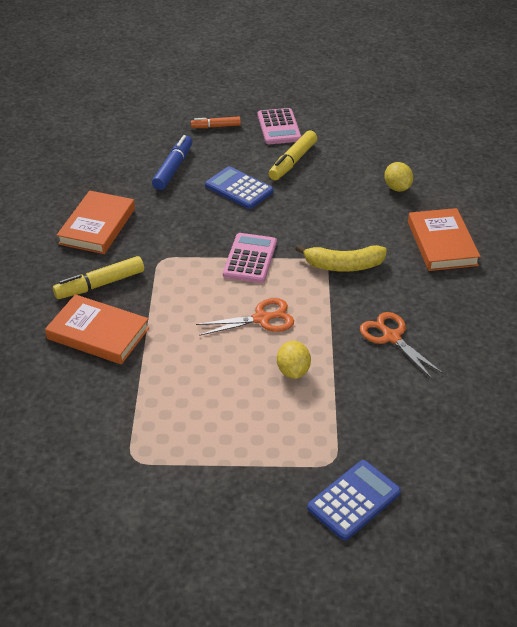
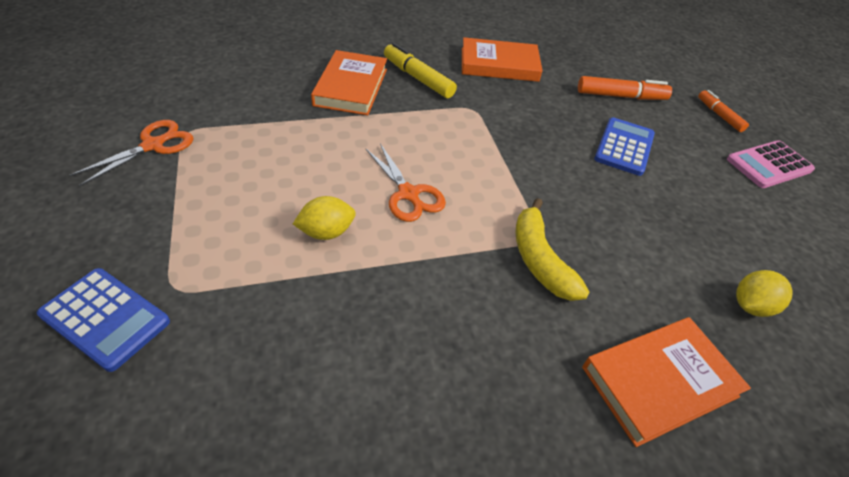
camera: 70 degrees right, 5 degrees up
blue marker [152,135,192,190] -> orange marker [578,76,672,100]
pink calculator [223,233,277,283] -> none
yellow marker [268,130,317,180] -> none
orange scissors [360,312,444,379] -> orange scissors moved to [69,120,194,186]

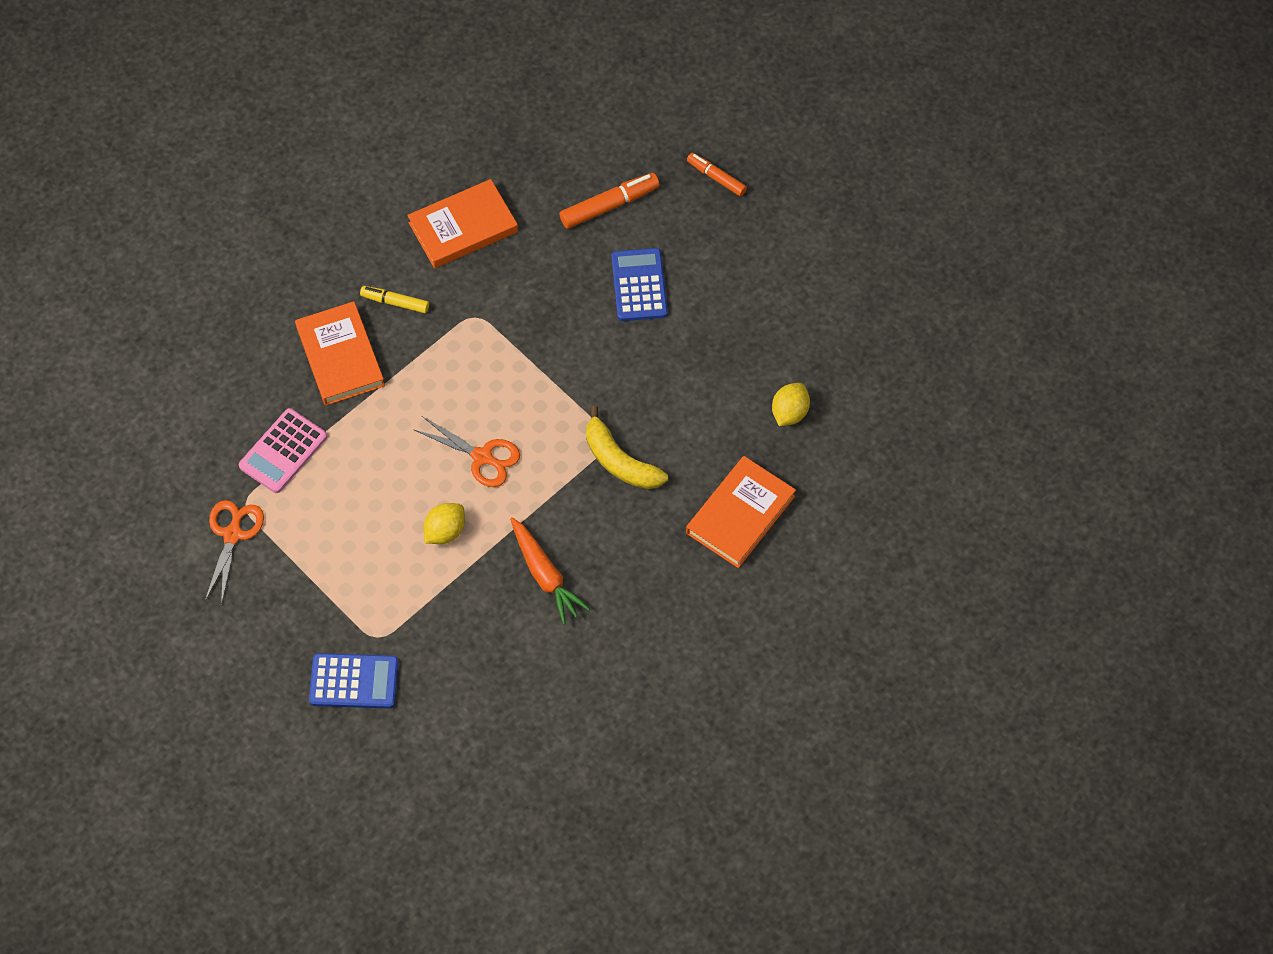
camera: 25 degrees left, 15 degrees up
yellow marker [384,43,457,98] -> yellow marker [360,286,429,313], size x0.65
pink calculator [727,140,815,188] -> pink calculator moved to [239,408,327,493]
none -> orange carrot [510,517,590,624]

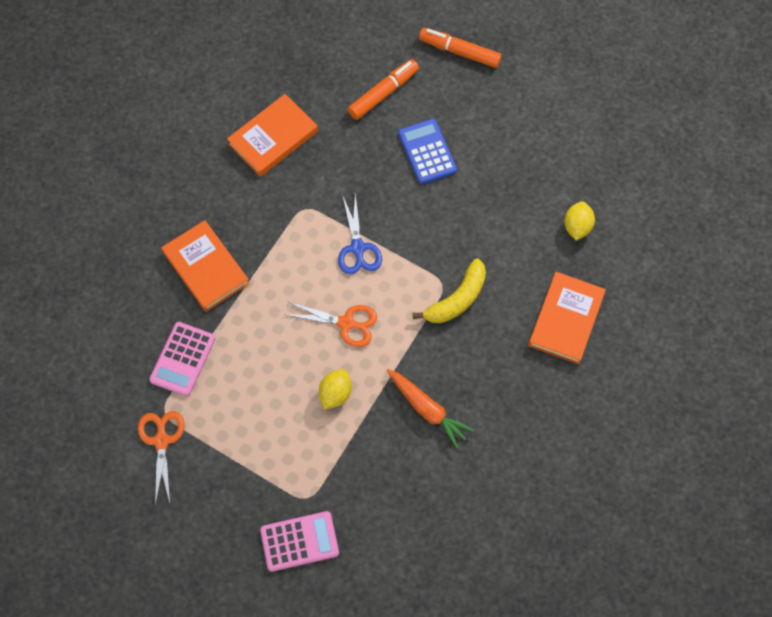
camera: 15 degrees left, 5 degrees up
blue calculator [309,653,399,709] -> pink calculator [260,511,339,572]
yellow marker [360,286,429,313] -> none
yellow banana [586,406,668,489] -> yellow banana turned 75 degrees counterclockwise [413,258,486,323]
orange marker [687,153,747,196] -> orange marker [419,28,502,68], size x1.54
none -> blue scissors [338,193,382,275]

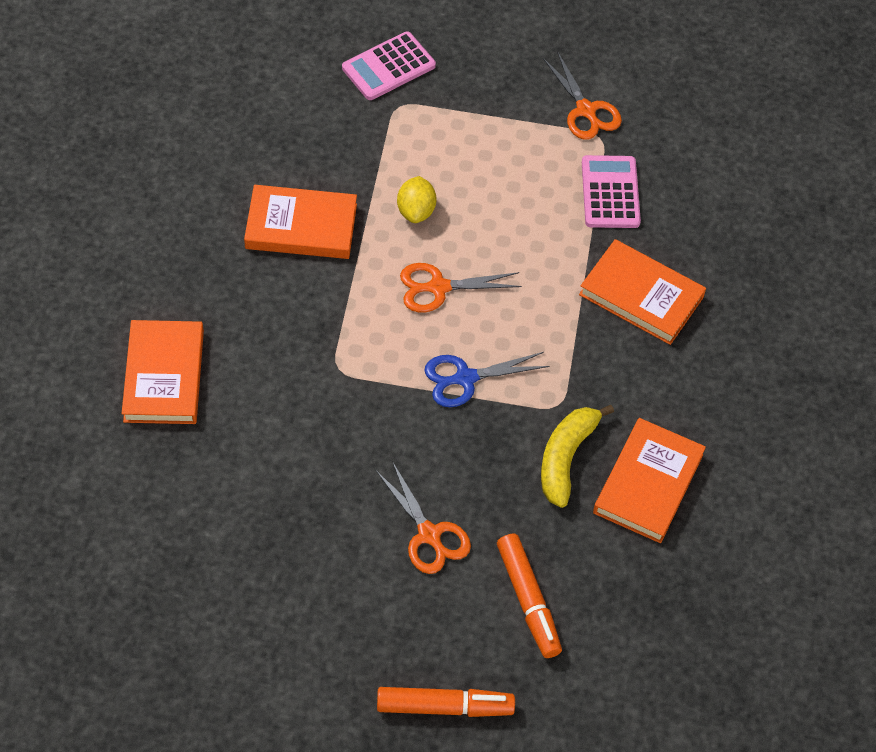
camera: 155 degrees right, 10 degrees down
blue scissors [338,193,382,275] -> blue scissors turned 75 degrees counterclockwise [424,352,550,407]
orange marker [348,59,419,120] -> orange marker turned 45 degrees counterclockwise [497,534,562,658]
orange carrot [386,369,474,448] -> orange book [244,185,357,259]
blue calculator [398,119,457,184] -> orange scissors [376,461,471,574]
yellow banana [413,258,486,323] -> yellow banana moved to [541,405,614,508]
yellow lemon [564,201,595,241] -> none

